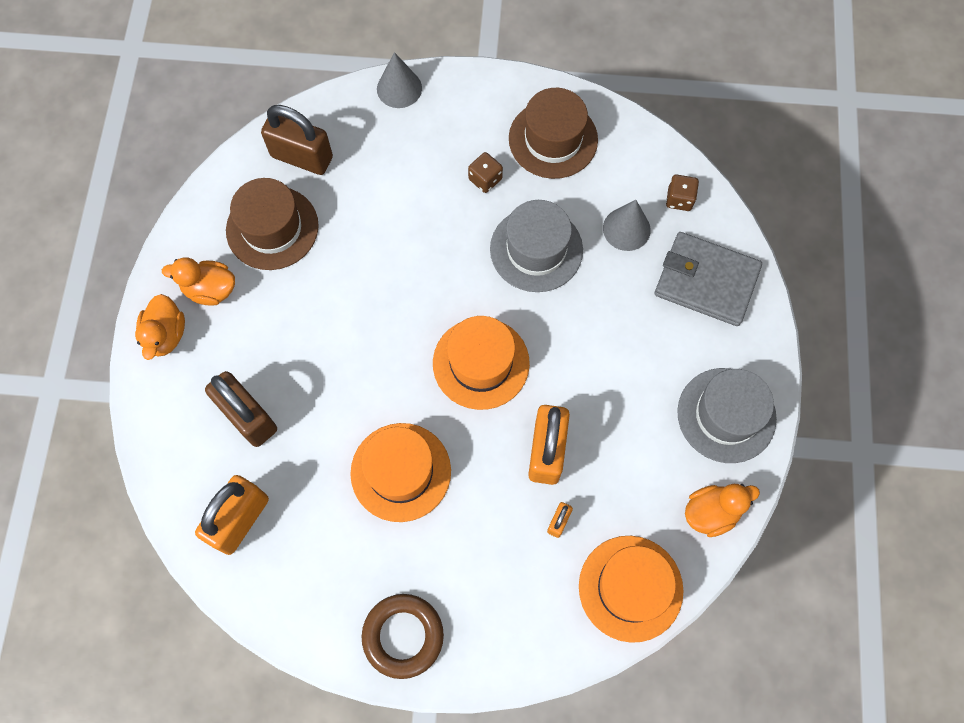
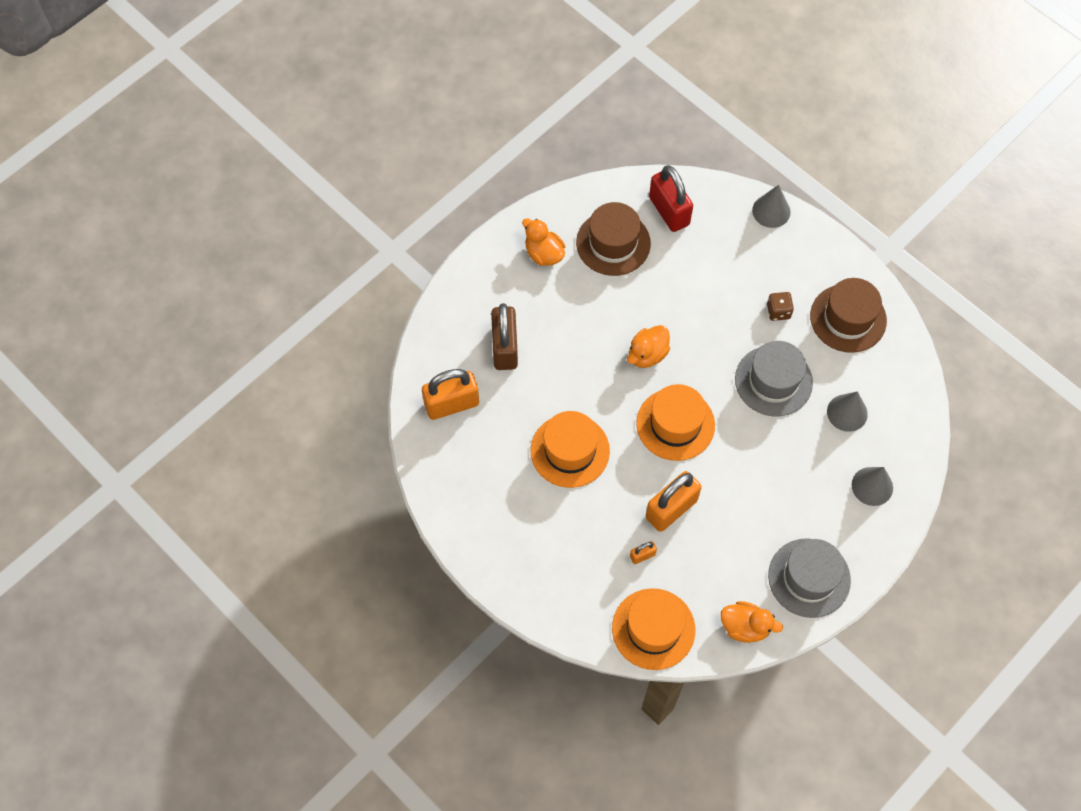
camera: 40 degrees right, 5 degrees down
orange duck [135,294,185,360] -> orange duck moved to [627,325,670,368]
brown padlock [261,105,333,175] -> red padlock [649,165,693,232]
brown ring [362,594,444,679] -> none
grey wallet [654,232,762,326] -> grey cone [852,467,893,506]
brown dice [666,175,699,211] -> none

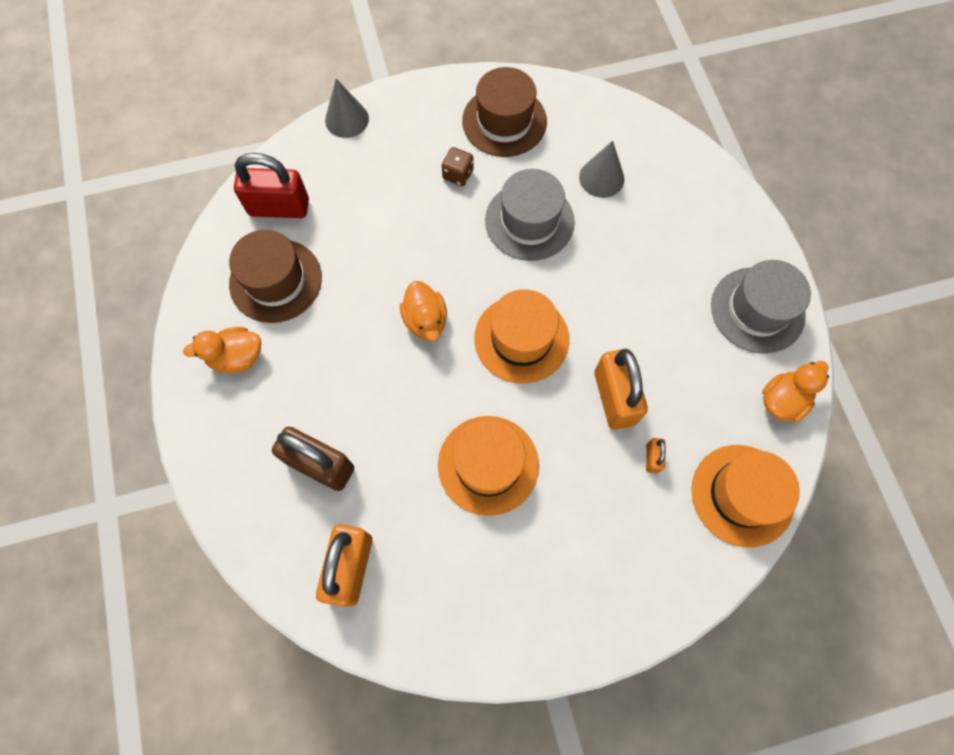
camera: 60 degrees left, 5 degrees up
grey cone [852,467,893,506] -> none

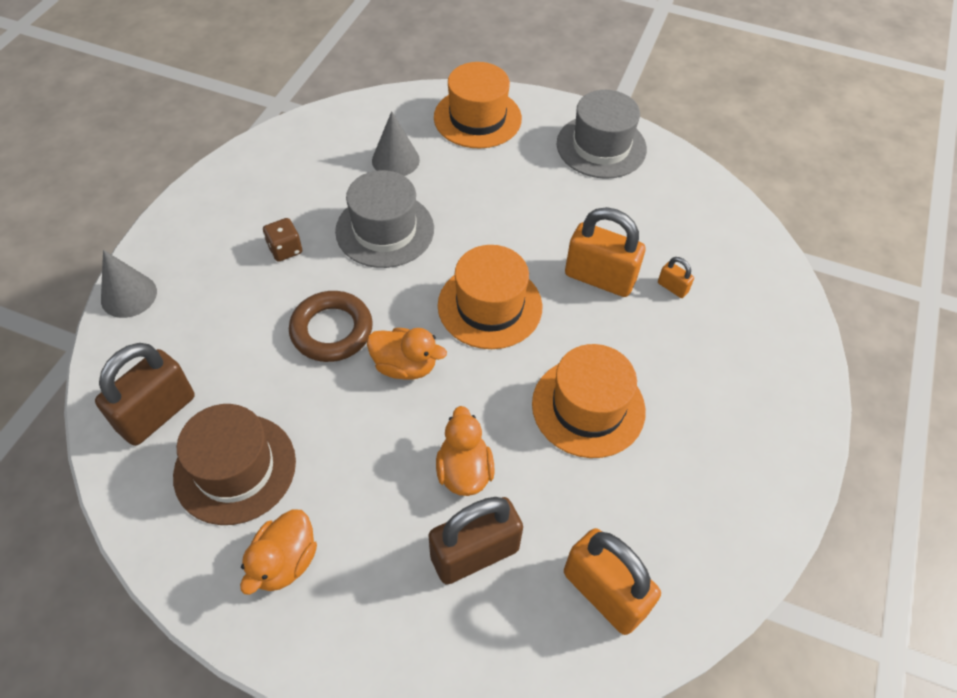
camera: 55 degrees left, 15 degrees down
red padlock [234,153,309,218] -> brown padlock [95,343,195,446]
brown hat [462,67,547,157] -> none
orange hat [691,445,800,547] -> orange hat moved to [434,62,522,148]
orange duck [762,361,829,422] -> orange duck moved to [436,406,495,496]
none -> brown ring [289,291,373,362]

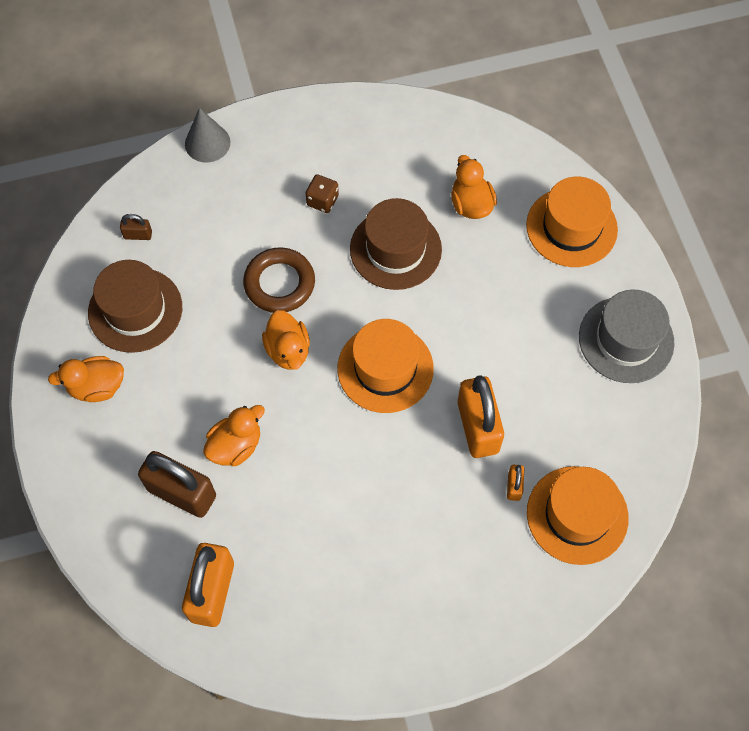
camera: 55 degrees right, 10 degrees up
brown padlock [95,343,195,446] -> brown padlock [120,214,152,240], size x0.45
grey hat [335,170,434,268] -> brown hat [350,198,442,290]
grey cone [372,111,420,176] -> orange duck [451,155,497,219]
orange hat [532,344,646,458] -> orange hat moved to [527,466,629,565]

